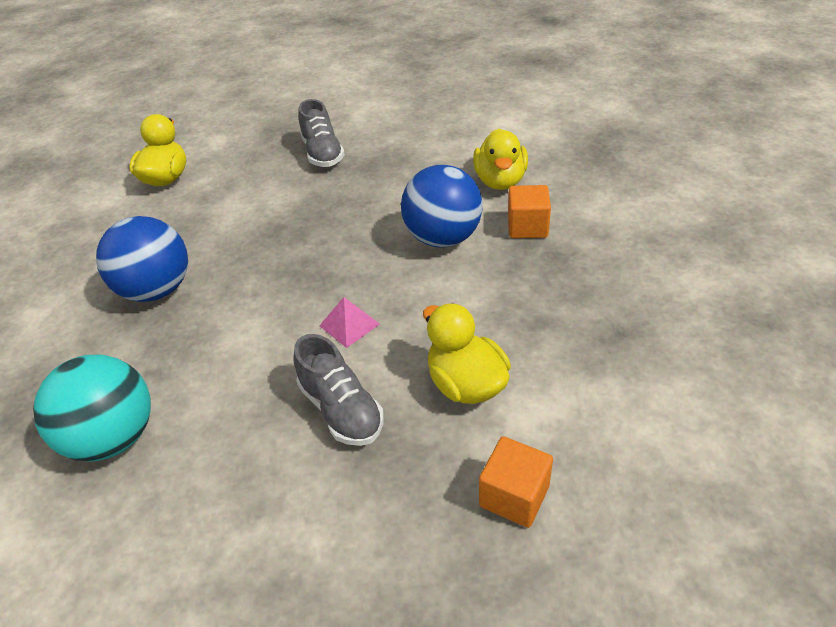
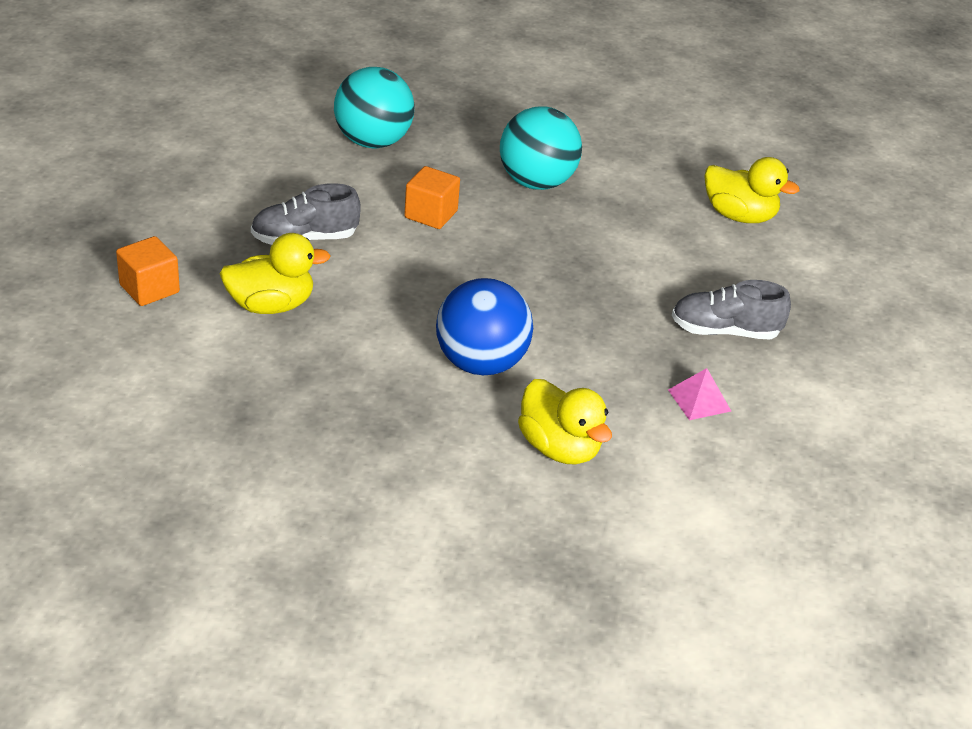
camera: 105 degrees right, 5 degrees down
blue ball [96,216,188,302] -> turquoise ball [500,107,582,190]
pink pyramid [319,297,380,348] -> pink pyramid moved to [668,368,731,420]
yellow duck [473,129,528,190] -> yellow duck turned 150 degrees counterclockwise [518,379,612,465]
orange cube [508,185,551,238] -> orange cube moved to [404,166,460,229]

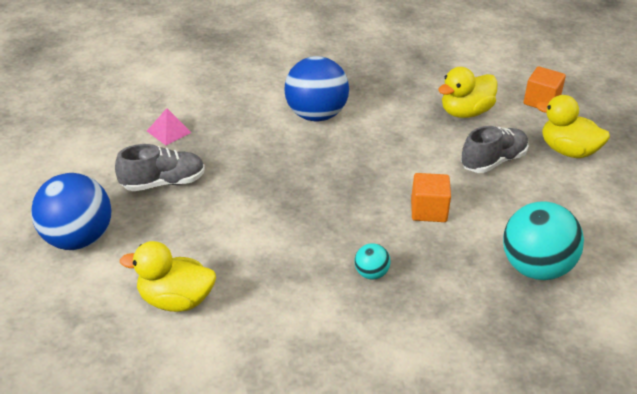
camera: 160 degrees right, 0 degrees up
turquoise ball [500,107,582,190] -> turquoise ball [354,243,391,280], size x0.46
yellow duck [518,379,612,465] -> yellow duck moved to [536,95,610,158]
none -> blue ball [31,173,112,250]

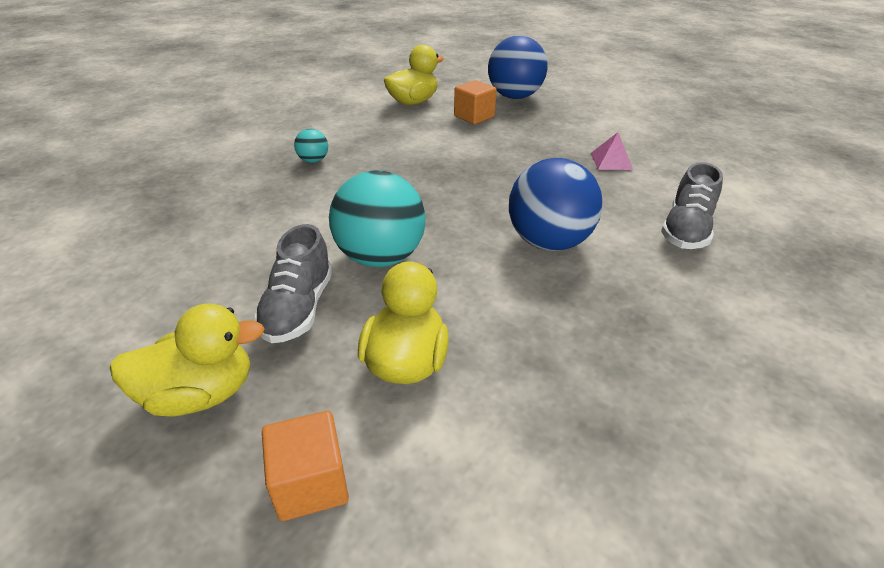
camera: 135 degrees right, 0 degrees up
grey shoe [115,144,205,191] -> grey shoe moved to [661,162,723,249]
orange cube [411,173,451,222] -> orange cube moved to [454,80,497,124]
turquoise ball [503,201,584,280] -> turquoise ball moved to [329,170,425,267]

